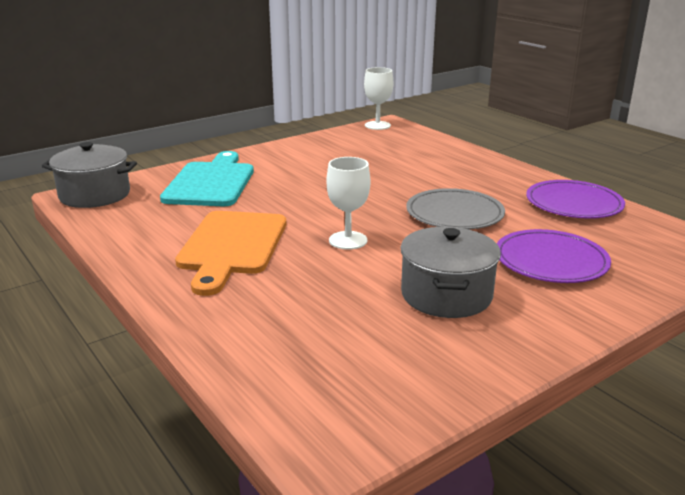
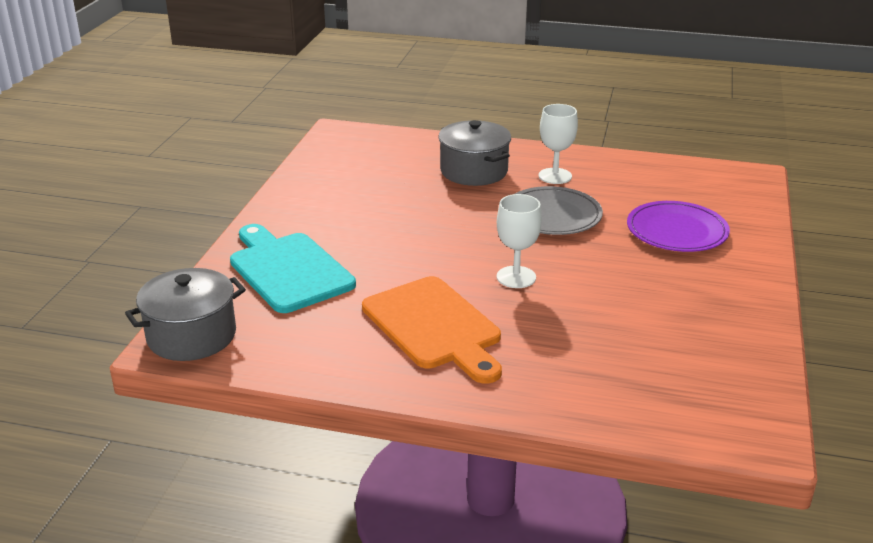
camera: 40 degrees left, 5 degrees up
white goblet [364,67,393,130] -> white goblet moved to [539,104,578,184]
grey pot [400,227,501,318] -> grey pot moved to [438,120,511,186]
purple plate [526,180,625,219] -> none

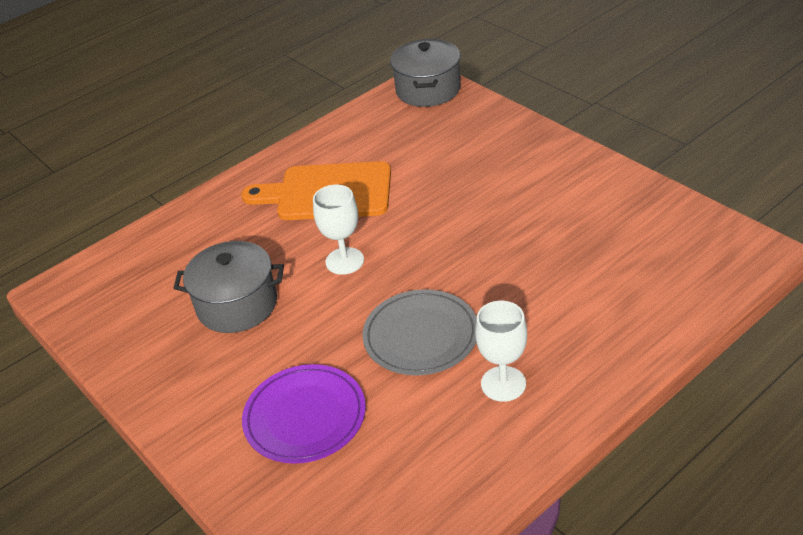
camera: 130 degrees right, 10 degrees up
turquoise cutting board [230,224,356,313] -> none
grey pot [438,120,511,186] -> grey pot moved to [173,241,284,333]

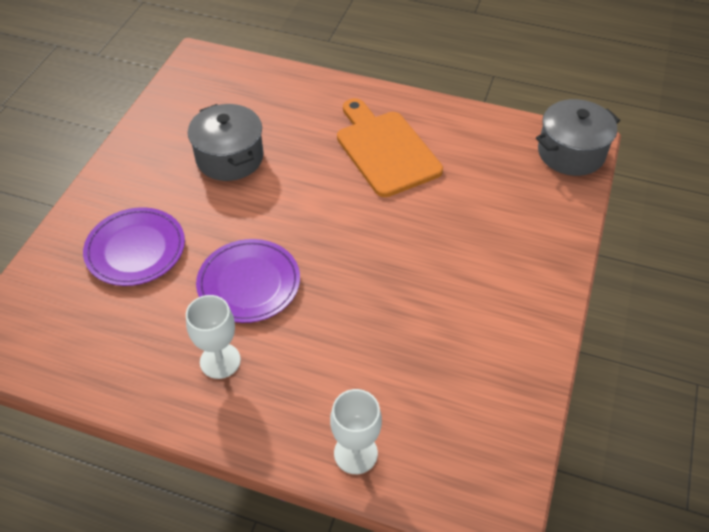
camera: 55 degrees right, 10 degrees up
white goblet [313,184,364,275] -> white goblet moved to [330,389,382,474]
grey plate [362,289,477,376] -> purple plate [196,239,300,323]

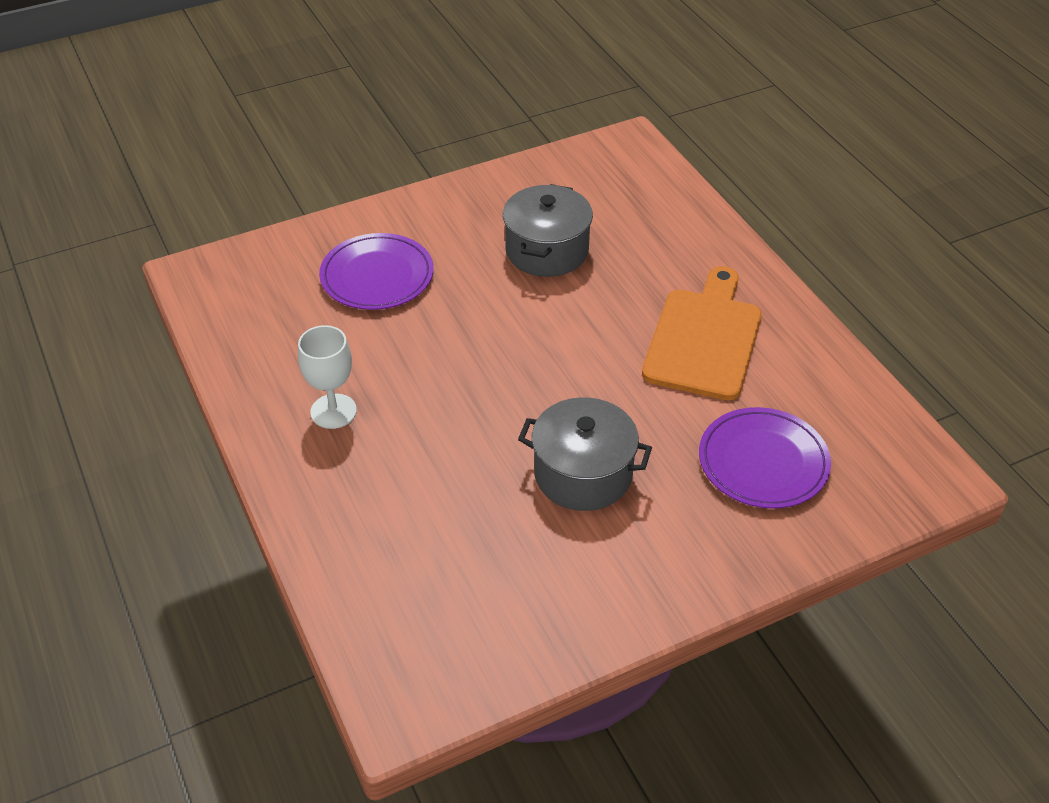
camera: 45 degrees right, 5 degrees down
purple plate [196,239,300,323] -> purple plate moved to [699,407,831,509]
white goblet [330,389,382,474] -> none
grey pot [536,99,620,176] -> grey pot moved to [518,397,652,511]

